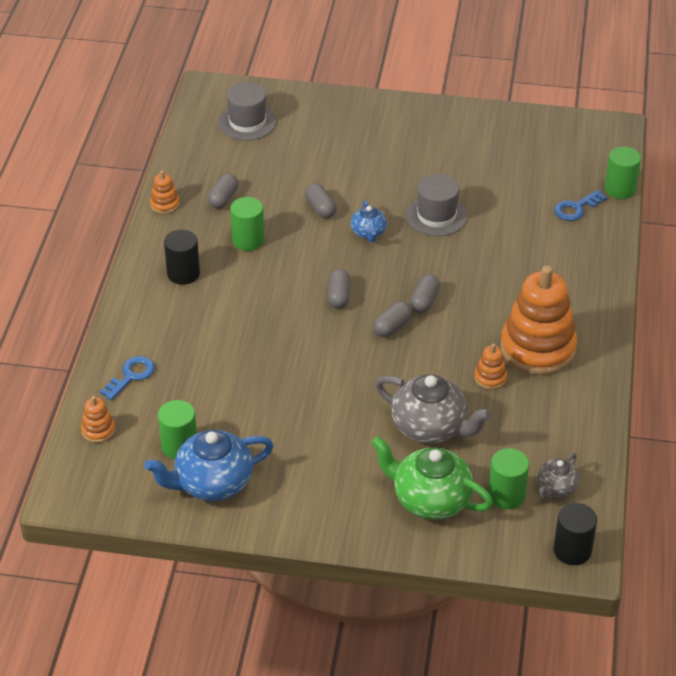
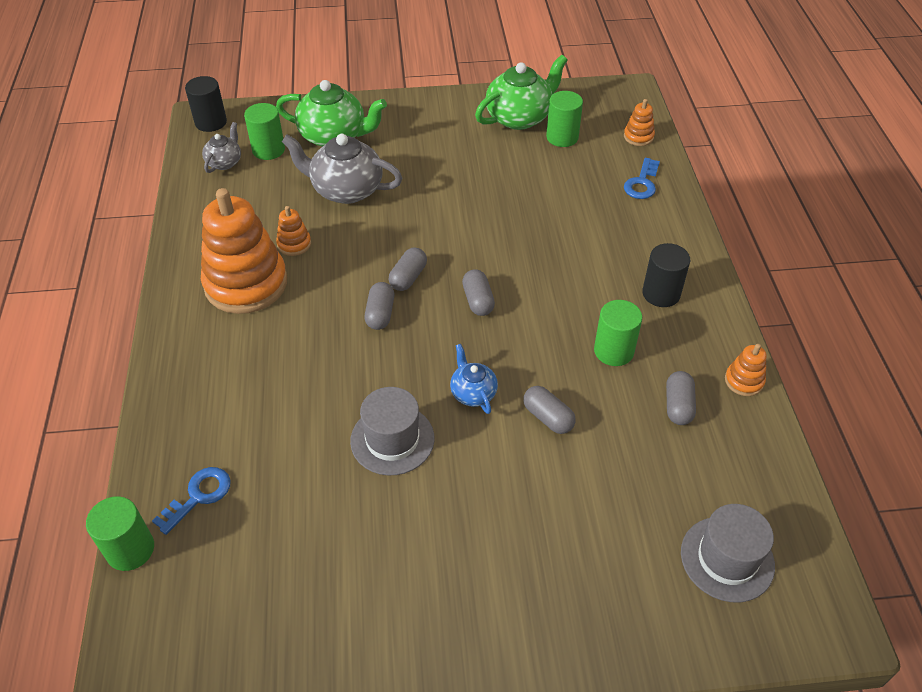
camera: 165 degrees right, 5 degrees up
blue teapot [145,430,274,501] -> green teapot [475,55,568,130]

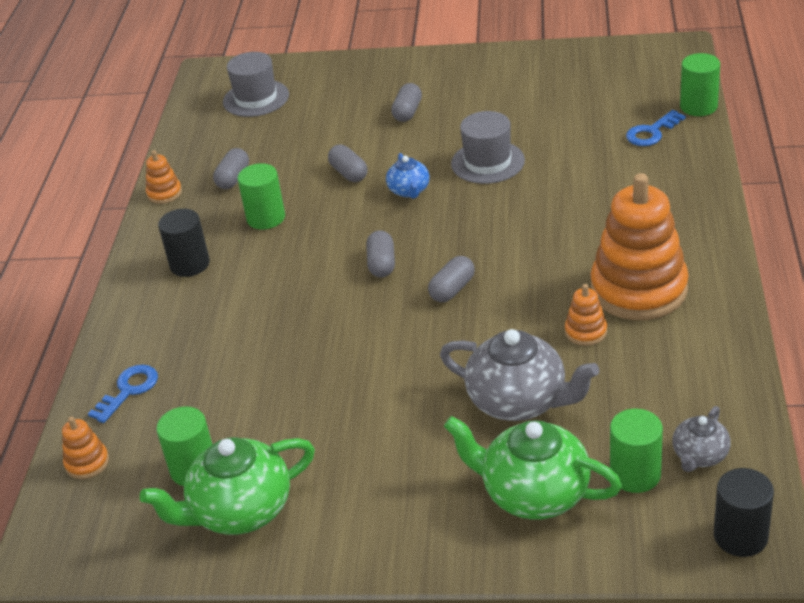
camera: 165 degrees left, 10 degrees down
grey capsule [365,282,394,330] -> grey capsule moved to [391,83,422,122]

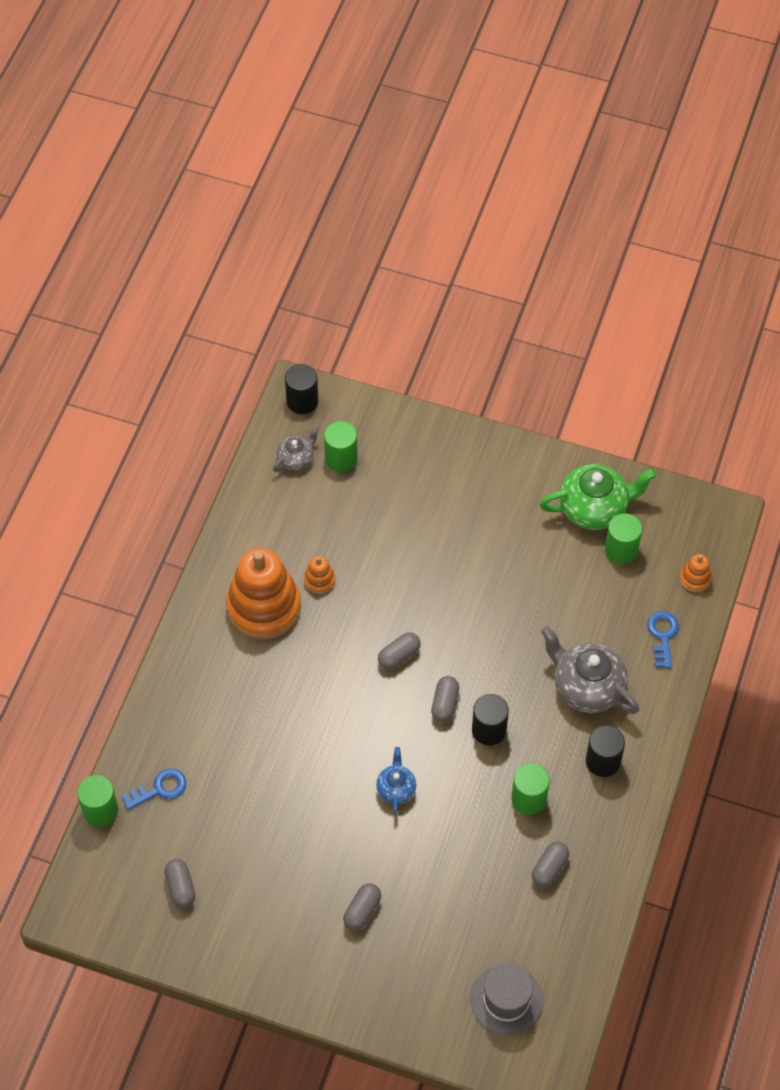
camera: 170 degrees left, 20 degrees up
blue key [88,364,158,423] -> blue key turned 135 degrees clockwise [647,611,679,668]
orange stacking toy [146,150,182,204] -> none
grey capsule [328,145,368,182] -> grey capsule moved to [164,859,195,908]
grey teapot [440,329,599,421] -> grey teapot moved to [541,626,639,714]
green teapot [444,416,622,520] -> none
grey hat [451,111,525,184] -> none
none -> black cylinder [472,694,509,745]

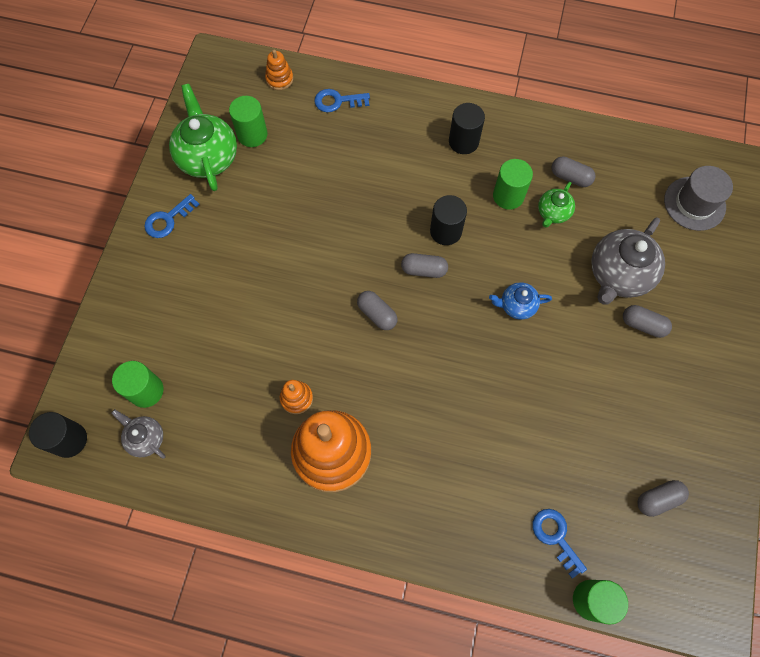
camera: 95 degrees left, 10 degrees up
grey teapot [541,626,639,714] -> grey teapot moved to [591,217,665,305]
none -> blue key [144,194,200,238]
none -> green teapot [538,182,575,228]

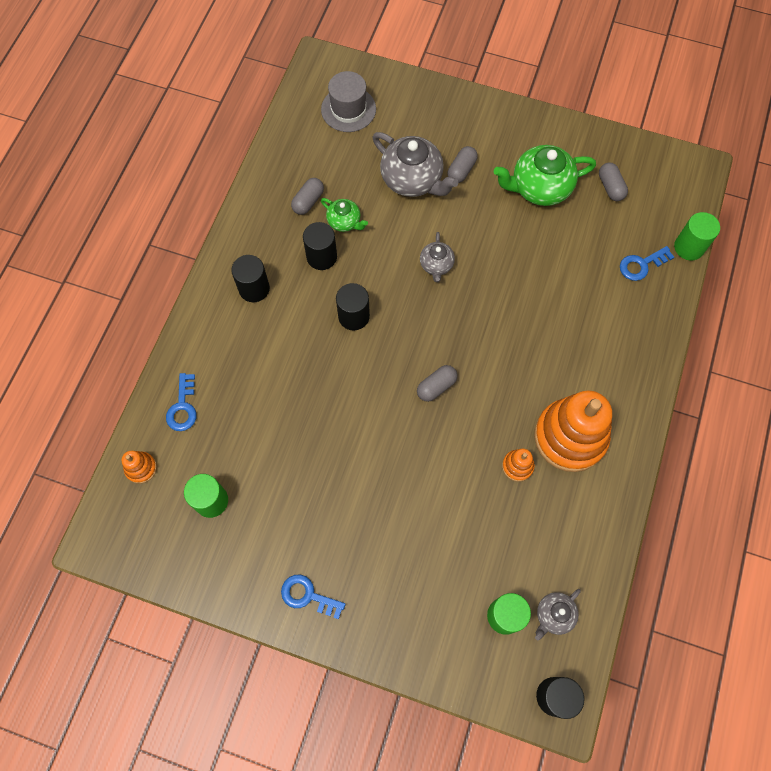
camera: 85 degrees left, 0 degrees up
blue key [144,194,200,238] -> blue key turned 150 degrees clockwise [281,574,346,619]
green teapot [169,84,237,191] -> green teapot moved to [494,145,596,206]
grey capsule [401,253,448,278] -> none
blue teapot [489,282,552,320] -> grey teapot [420,232,455,282]
green cylinder [493,159,533,210] -> black cylinder [303,222,337,270]

